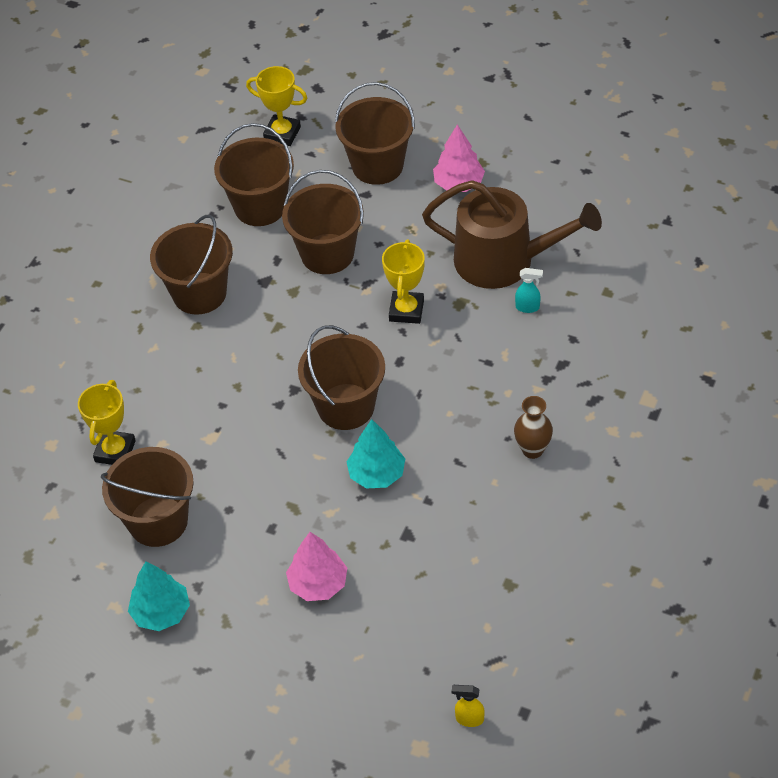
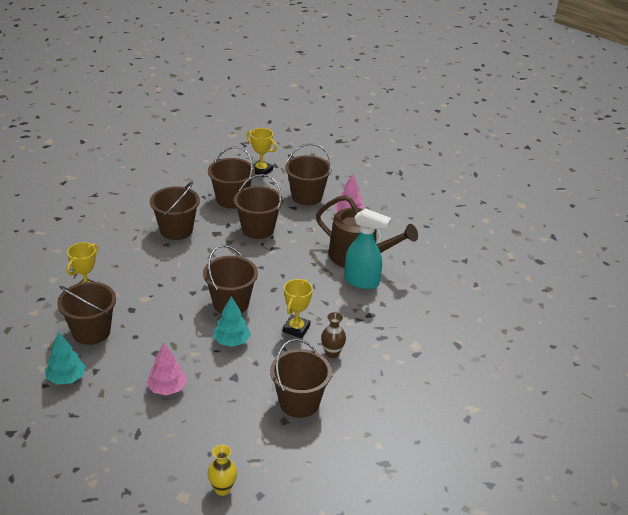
camera: 10 degrees right, 15 degrees down
yellow trophy [382,239,425,324] -> yellow trophy moved to [283,279,313,338]
yellow spray bottle [452,685,485,727] -> yellow vase [208,445,237,496]
turquoise spray bottle [515,268,543,313] -> turquoise spray bottle [345,208,391,289], size x2.40
none -> brown bucket [270,339,332,418]

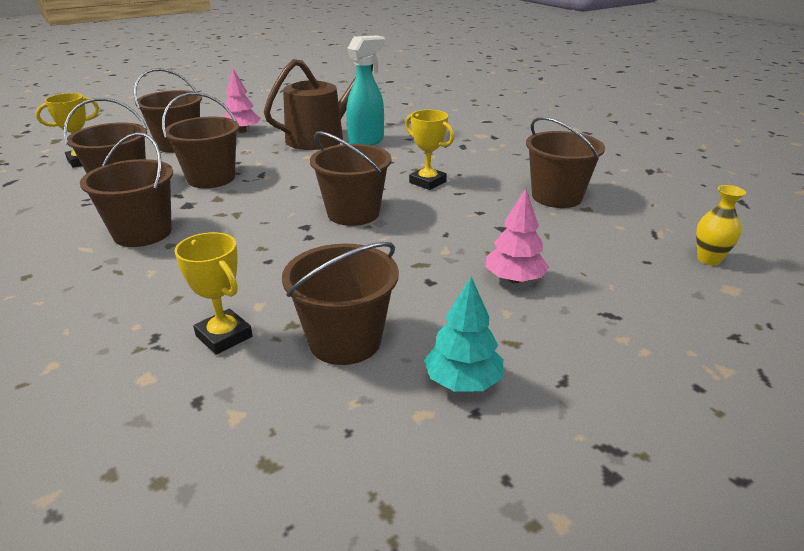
camera: 70 degrees left, 5 degrees down
turquoise tree [213,296,251,347] -> none
brown vase [321,312,346,358] -> none

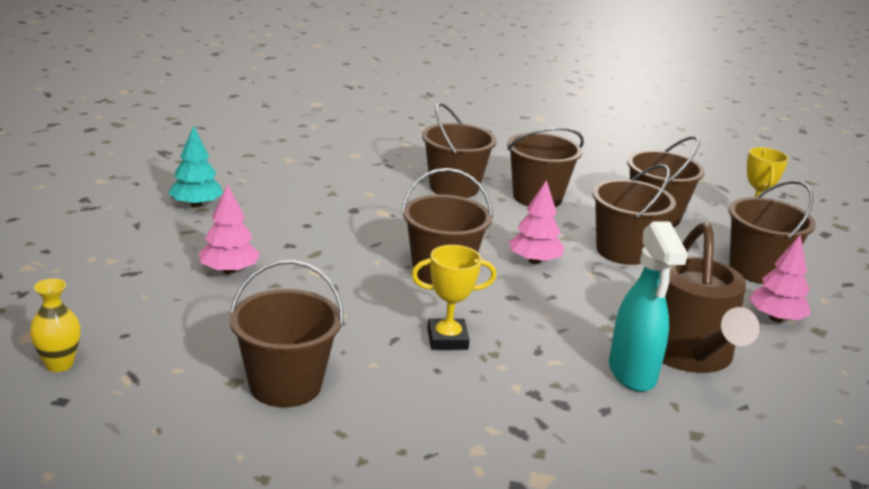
camera: 130 degrees right, 5 degrees down
yellow trophy [174,232,253,355] -> none
brown bucket [282,242,399,365] -> brown bucket moved to [422,103,497,198]
none -> pink tree [509,180,564,264]

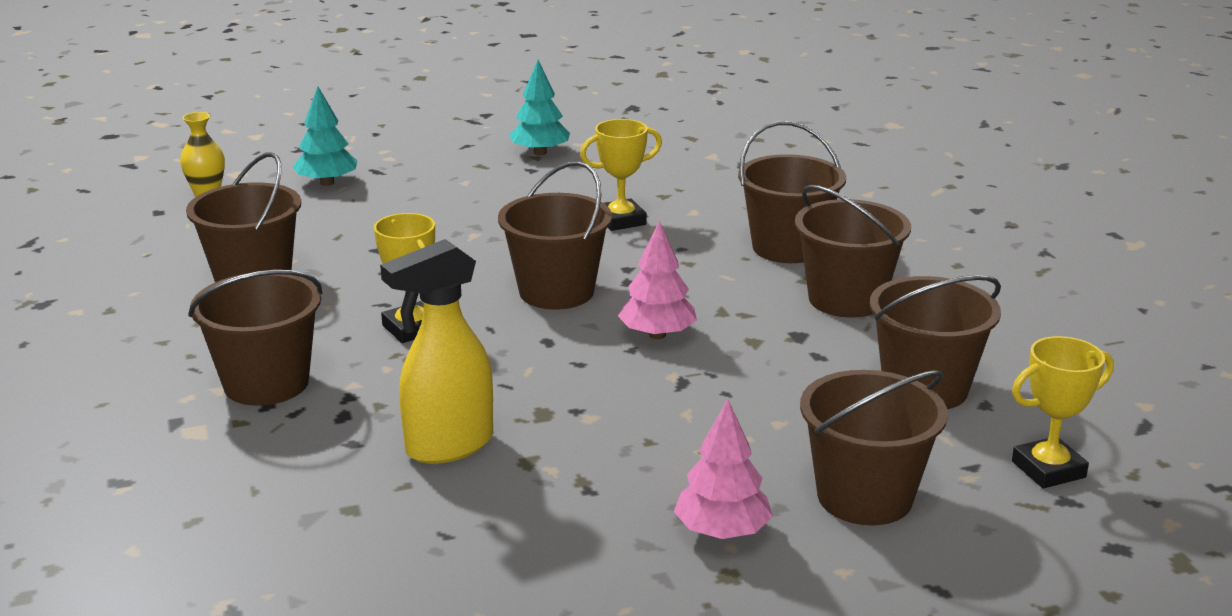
camera: 65 degrees right, 0 degrees up
pink tree [199,184,260,274] -> none
brown bucket [592,164,676,265] -> brown bucket moved to [188,270,322,406]
turquoise spray bottle [609,221,688,392] -> yellow spray bottle [380,239,493,464]
brown watering can [663,222,760,373] -> none
none -> turquoise tree [293,86,358,186]
none -> yellow trophy [580,119,662,231]

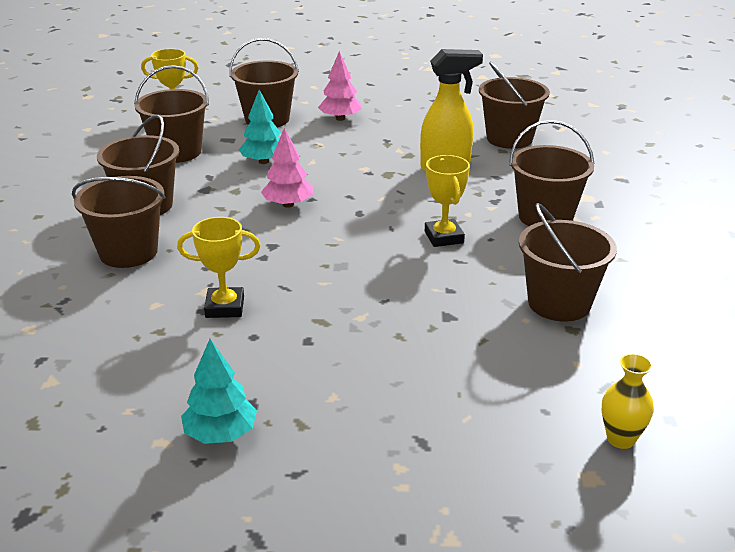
camera: 160 degrees left, 5 degrees up
turquoise tree [293,86,358,186] -> turquoise tree moved to [239,90,281,164]
brown bucket [498,161,612,310] -> brown bucket moved to [479,61,550,149]

